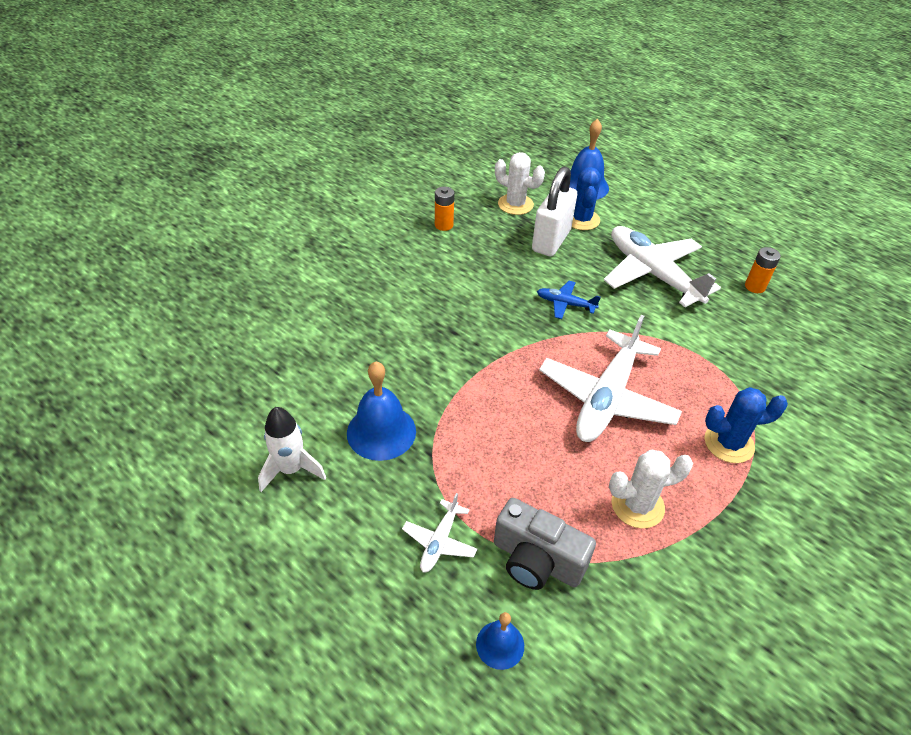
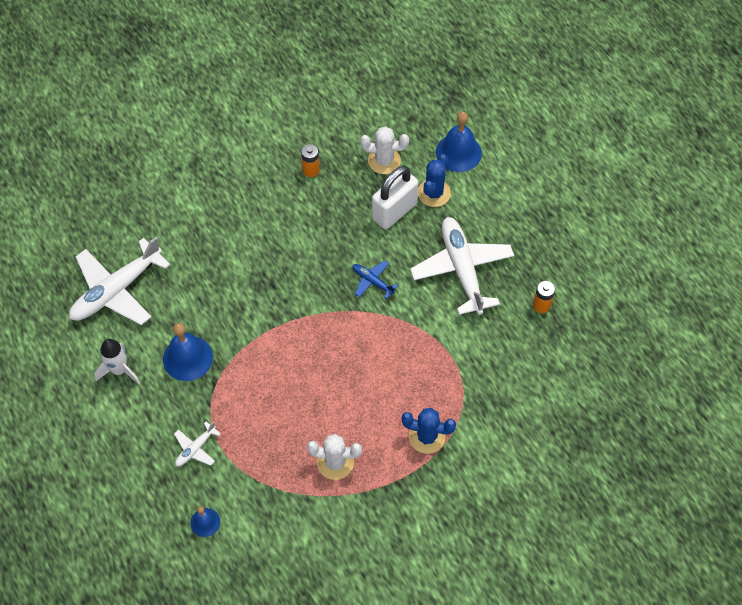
camera: 20 degrees right, 15 degrees up
grey camera [494,498,596,590] -> none
white cactus [495,152,545,215] -> white cactus turned 45 degrees counterclockwise [360,126,409,174]
white plane [539,315,682,442] -> white plane moved to [69,237,170,325]

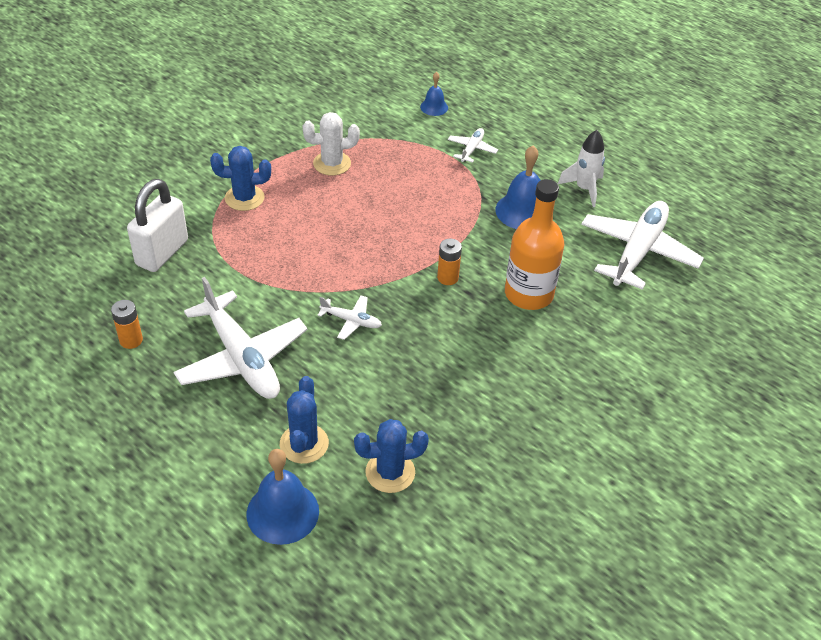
camera: 160 degrees right, 15 degrees down
orange battery [301,144,320,177] -> orange battery moved to [437,239,462,285]
blue plane [353,260,398,299] -> white plane [317,296,382,340]
white cactus [360,126,409,174] -> blue cactus [354,419,429,493]
white padlock [372,166,419,229] -> white padlock moved to [127,179,188,272]
none -> orange bottle [505,179,564,310]

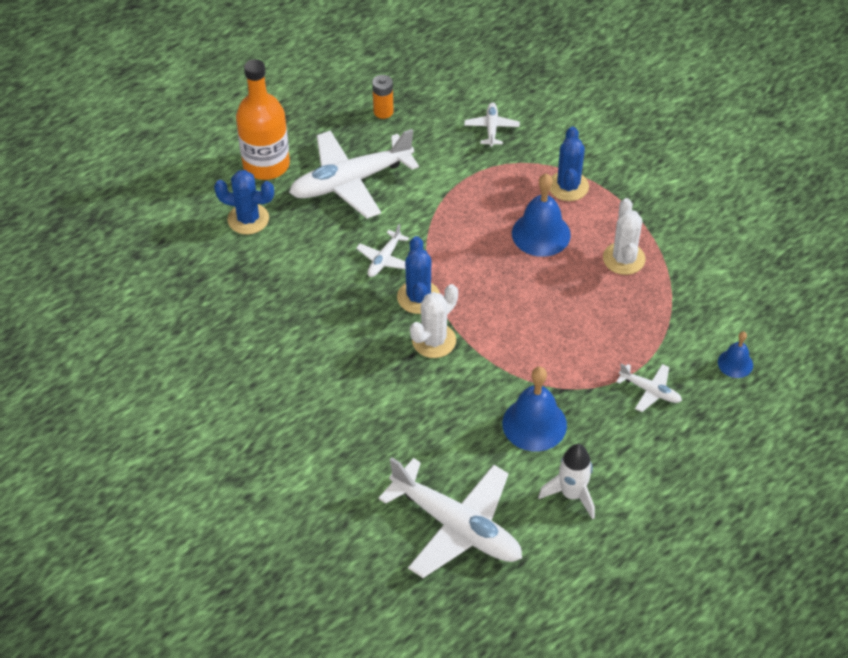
camera: 100 degrees right, 5 degrees up
white padlock [127,179,188,272] -> white plane [464,102,520,147]
blue bell [247,449,319,545] -> blue bell moved to [512,173,571,257]
blue cactus [354,419,429,493] -> blue cactus moved to [397,236,440,314]
orange battery [437,239,462,285] -> white cactus [410,284,458,358]
orange bottle [505,179,564,310] -> orange bottle moved to [236,59,290,180]

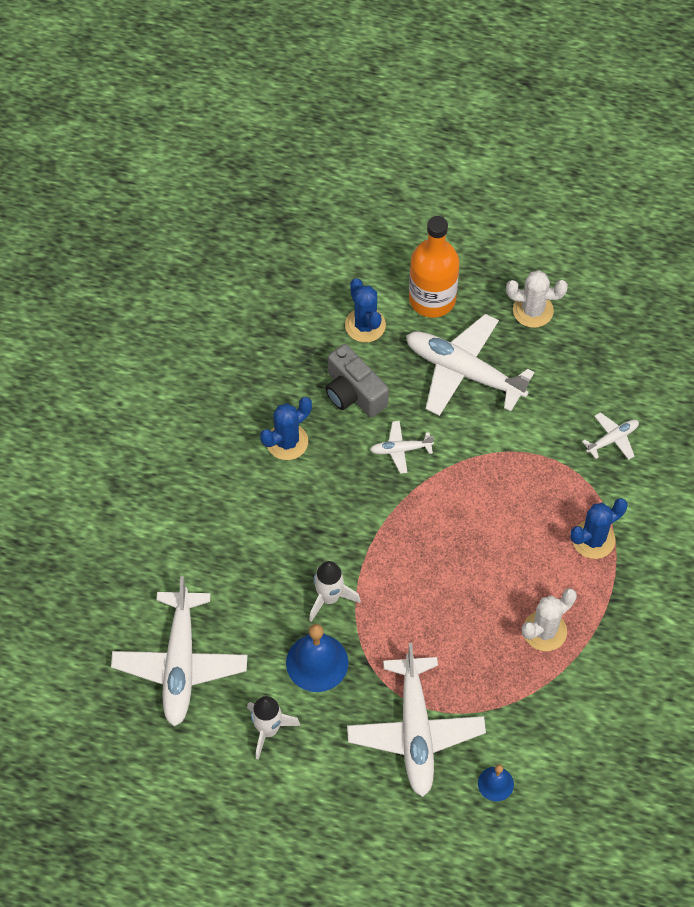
camera: 55 degrees right, 10 degrees up
orange battery [372,75,394,119] -> none
blue cactus [397,236,440,314] -> blue cactus moved to [260,397,312,460]
white cactus [410,284,458,358] -> white cactus moved to [506,270,568,328]
blue bell [512,173,571,257] -> none
white plane [616,363,682,412] -> white plane [347,643,486,797], size x2.18
none -> white rocket [309,561,361,622]
none -> grey camera [325,344,389,417]

